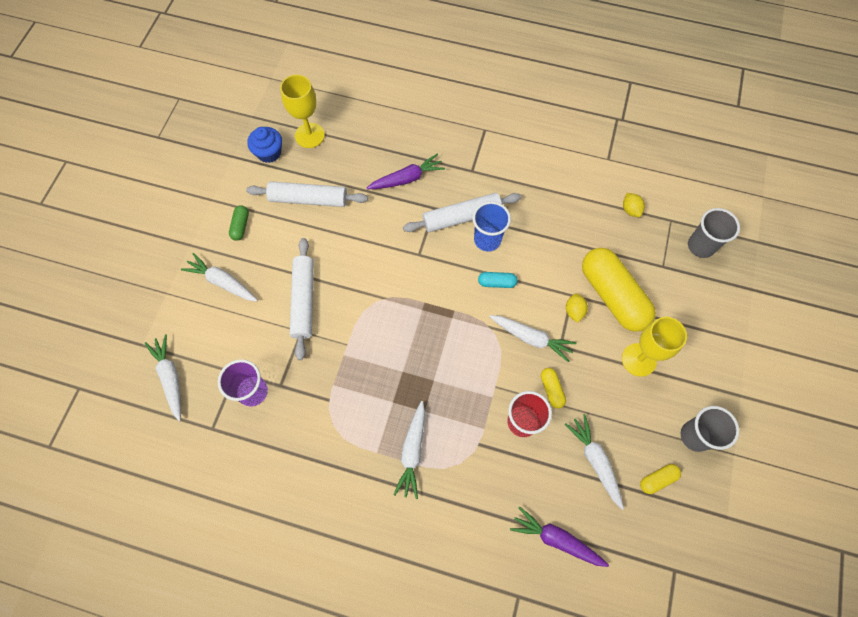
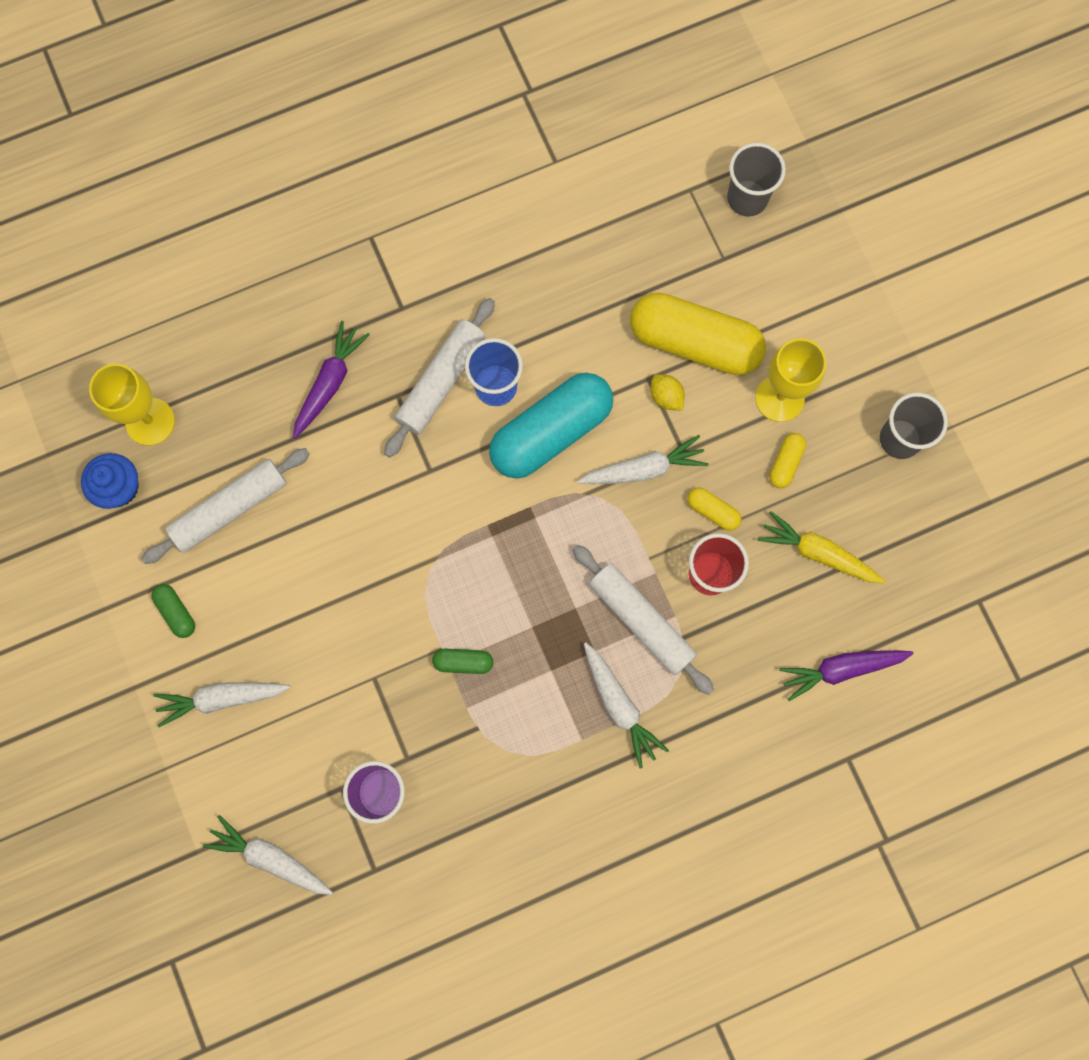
camera: 40 degrees left, 10 degrees up
white rolling pin [290,238,314,360] -> white rolling pin moved to [573,545,714,695]
turquoise capsule [478,272,518,288] -> turquoise capsule [489,373,613,479], size x2.37
white carrot [565,414,624,510] -> yellow carrot [758,511,886,584]
yellow lemon [623,193,645,217] -> none
yellow capsule [640,464,681,494] -> yellow capsule moved to [770,433,806,488]
none -> green capsule [432,649,493,674]

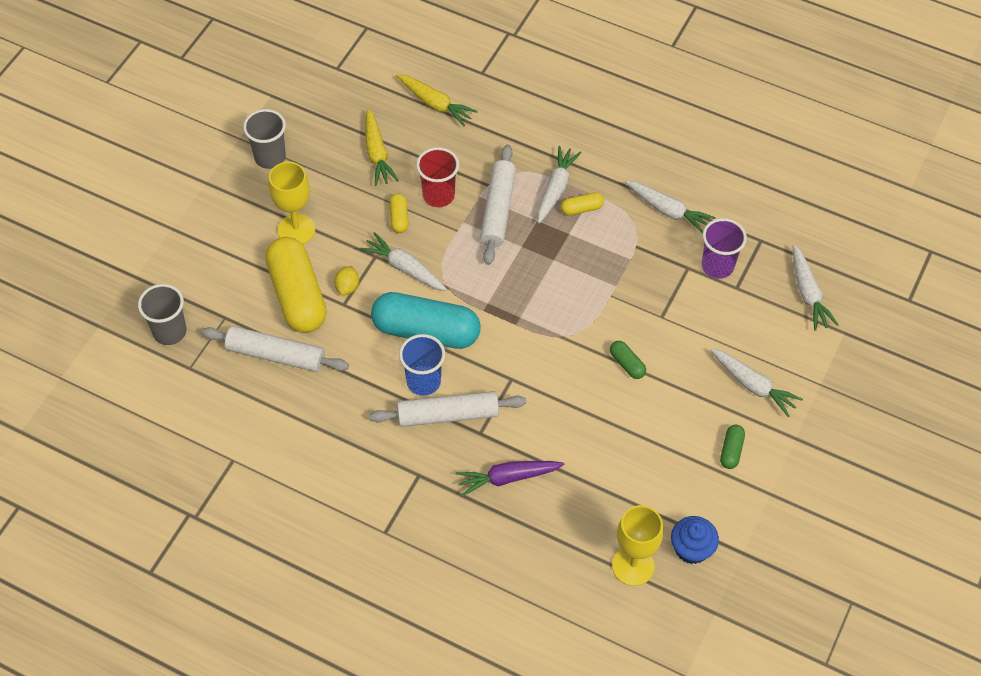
camera: 130 degrees left, 20 degrees down
white rolling pin [141,448,310,564] -> white rolling pin moved to [201,326,349,372]
green capsule [432,649,493,674] -> green capsule moved to [610,341,646,379]
yellow capsule [770,433,806,488] -> yellow capsule moved to [561,193,604,216]
purple carrot [779,650,914,701] -> yellow carrot [396,74,478,126]
none -> white carrot [625,181,716,234]

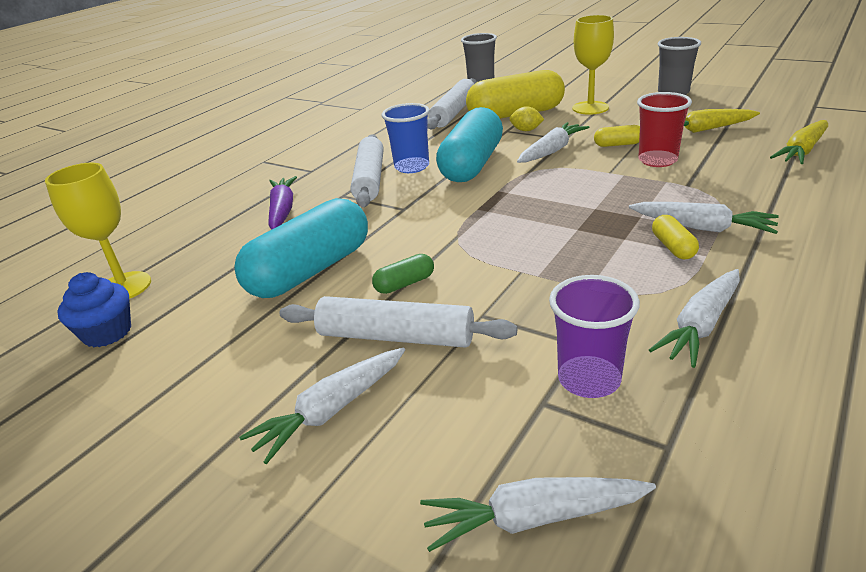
camera: 100 degrees right, 25 degrees down
white rolling pin [480,145,516,265] -> white rolling pin moved to [279,296,518,347]
green capsule [720,425,745,469] -> none
none -> turquoise capsule [234,198,368,298]

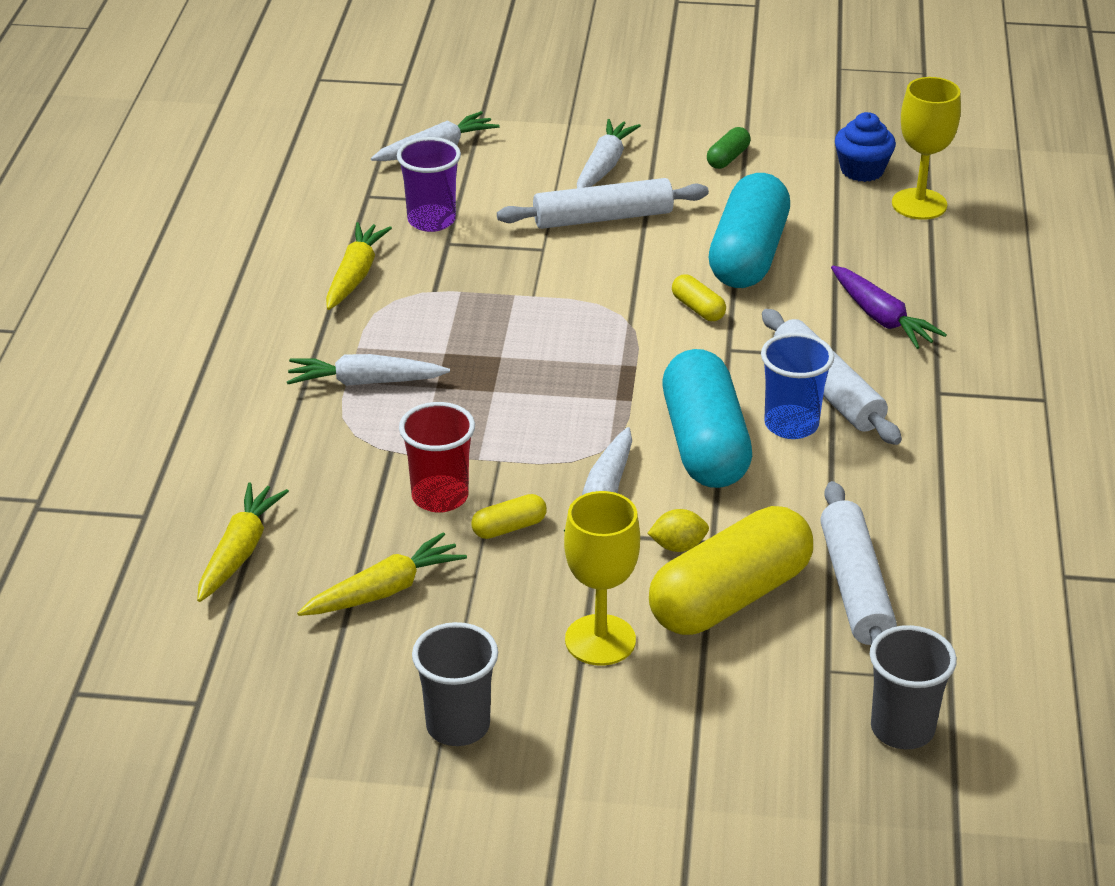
camera: 150 degrees right, 5 degrees up
green capsule [372,254,434,294] -> green capsule moved to [707,127,751,169]
white carrot [649,269,740,368] -> yellow carrot [326,222,392,310]
yellow capsule [652,215,699,259] -> yellow capsule moved to [672,274,726,321]

